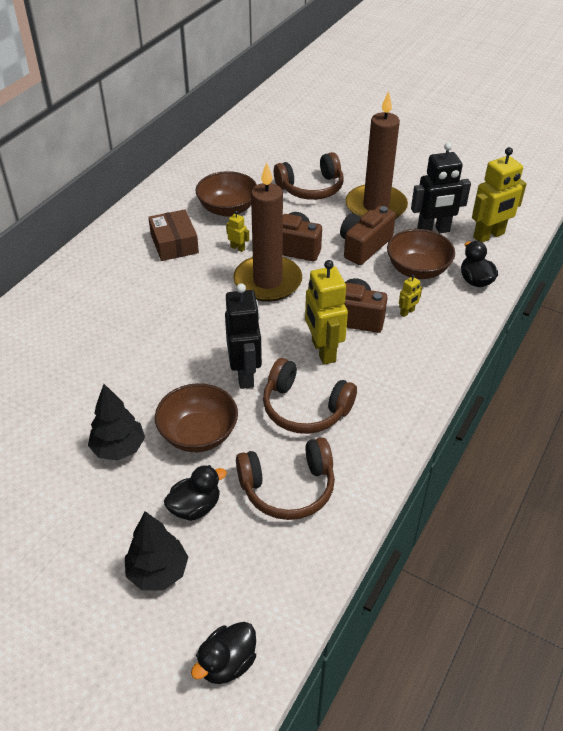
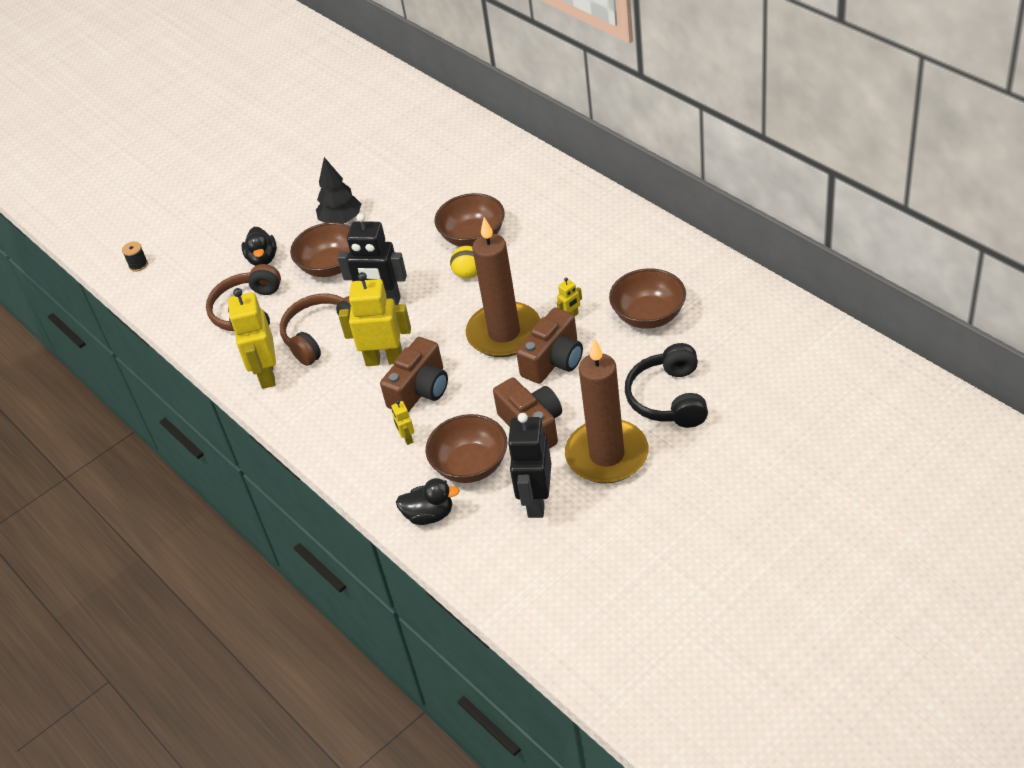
camera: 115 degrees right, 0 degrees up
black tree [125,511,188,590] -> none
brown box [148,209,199,261] -> none
black duck [191,622,256,684] -> black spool [122,242,148,272]
brown headphones [274,152,344,200] -> black headphones [625,343,708,428]
yellow robot [472,147,527,242] -> yellow robot moved to [228,288,276,389]
none -> brown bowl [434,193,505,247]
none -> yellow ball [450,246,477,279]

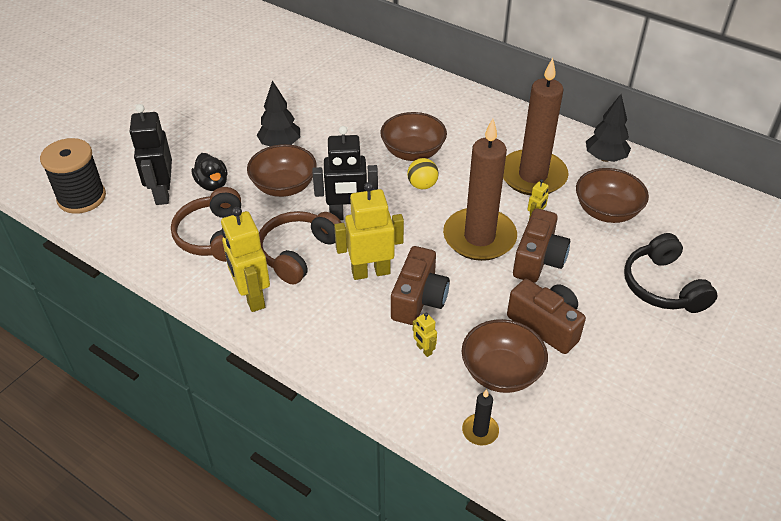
camera: 20 degrees left, 0 degrees up
black spool [122,242,148,272] -> black spool [40,138,106,214], size x2.43
black duck [396,478,460,525] -> black candle [462,389,499,446]
black robot [507,413,551,518] -> black robot moved to [129,104,172,205]
brown candle [565,338,648,483] -> brown candle moved to [503,58,569,195]
none -> black tree [586,94,631,162]

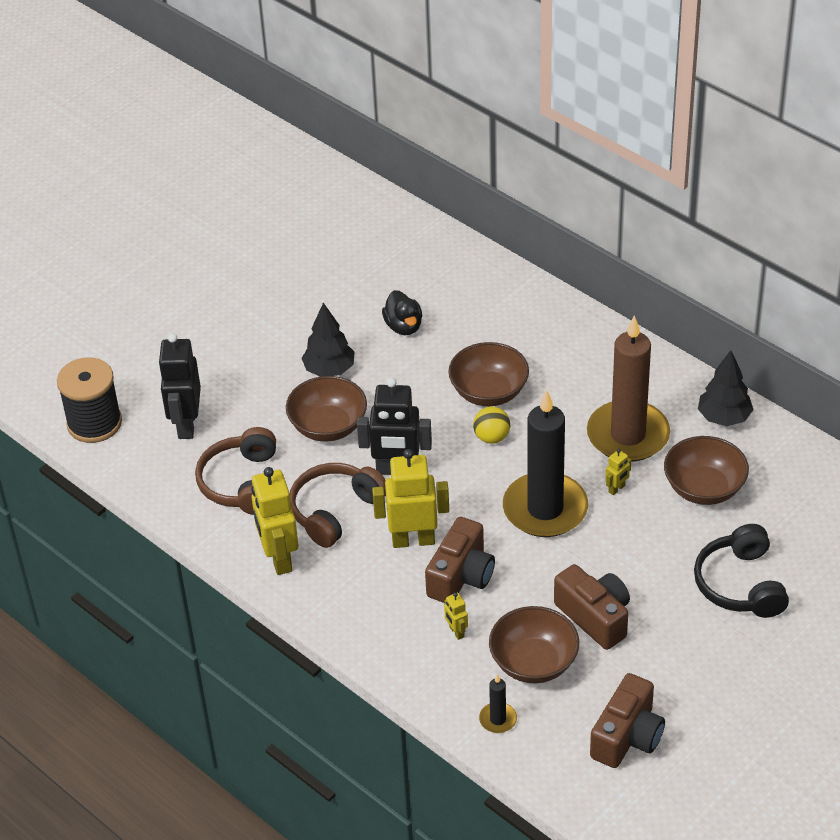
camera: 10 degrees right, 0 degrees up
black duck [192,153,228,191] -> black duck moved to [382,290,422,335]
brown candle [443,119,517,261] -> black candle [503,390,588,537]
brown camera [513,208,570,283] -> brown camera moved to [590,673,665,768]

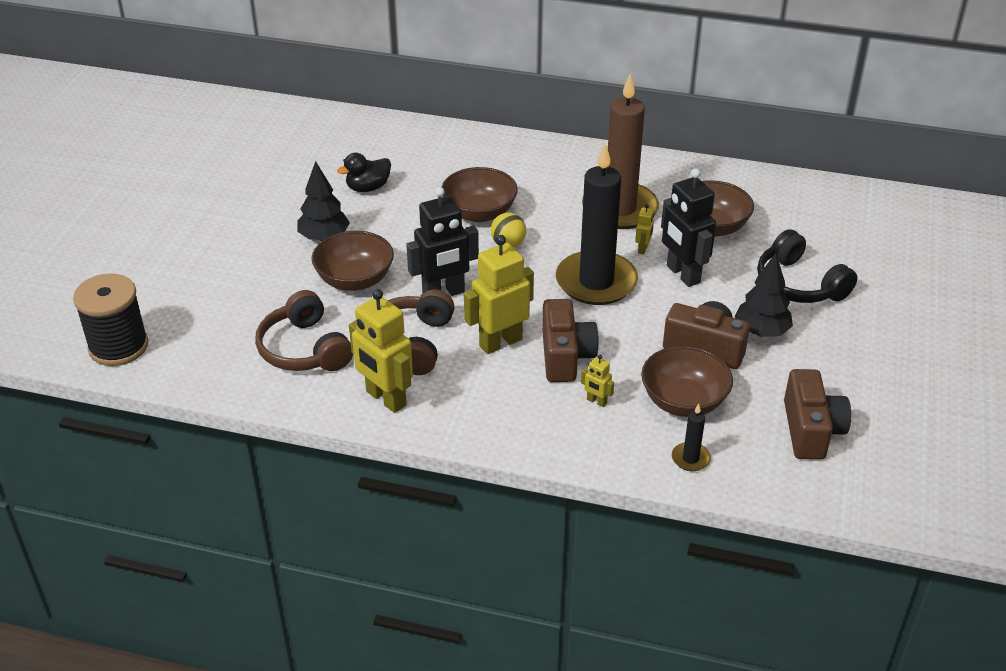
camera: 30 degrees left, 5 degrees down
black robot [158,333,201,439] -> black robot moved to [661,168,716,287]
black duck [382,290,422,335] -> black duck turned 105 degrees clockwise [337,153,391,192]
black tree [698,350,754,426] -> black tree moved to [735,253,793,337]

